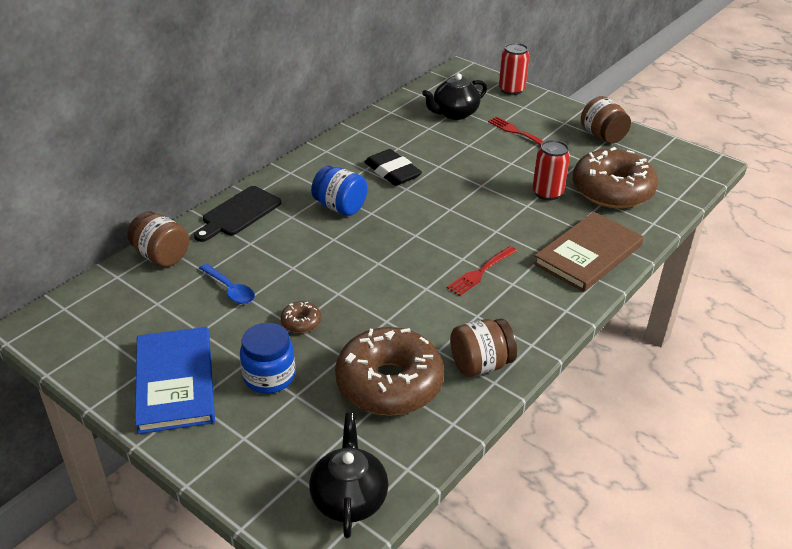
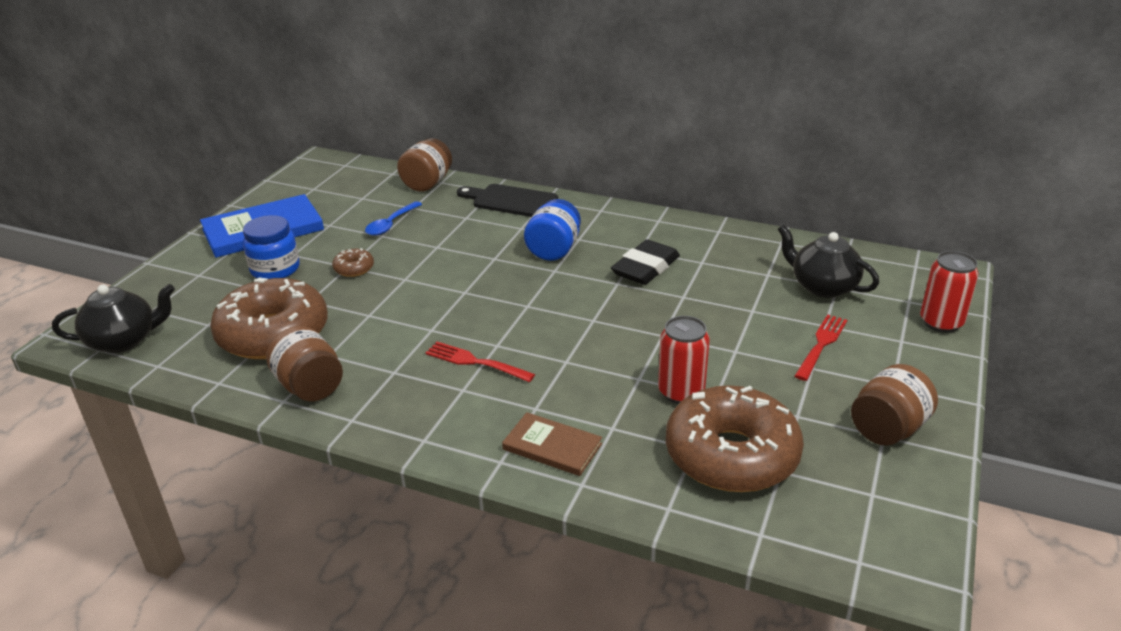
camera: 75 degrees right, 5 degrees down
brown book [533,212,644,292] -> brown book [502,412,602,476], size x0.58

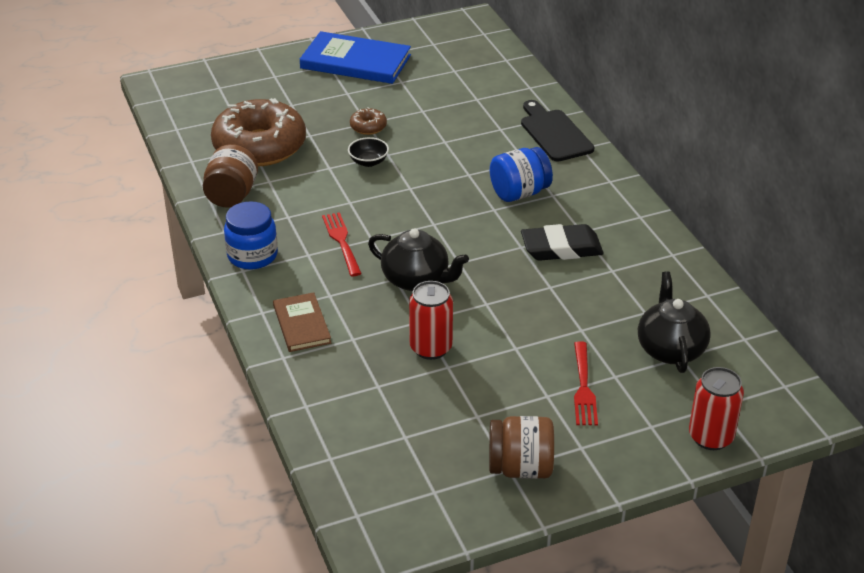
camera: 45 degrees right, 5 degrees up
black teapot [52,284,175,353] -> black teapot moved to [368,228,469,291]
blue jar [243,215,300,279] -> blue jar moved to [224,201,278,270]
blue spoon [365,201,422,236] -> none
brown jar [397,138,452,192] -> none
brown donut [666,385,804,492] -> none
red fork [795,315,847,381] -> red fork turned 105 degrees clockwise [574,341,598,426]
none -> black bowl [348,137,389,167]

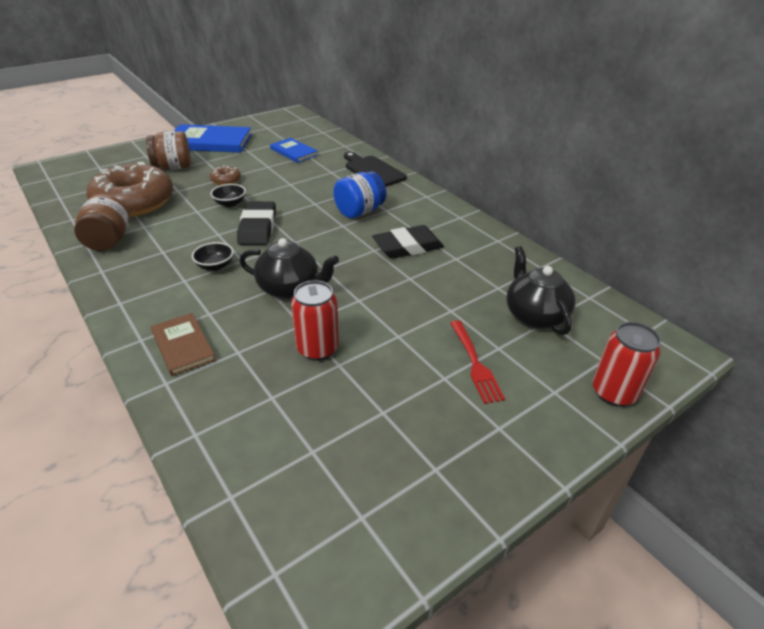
camera: 15 degrees left, 0 degrees up
blue jar [224,201,278,270] -> none
red fork [322,212,362,276] -> black bowl [192,242,234,271]
brown jar [489,416,554,479] -> brown jar moved to [146,131,191,169]
none -> black eraser [237,201,276,245]
none -> blue book [270,138,318,163]

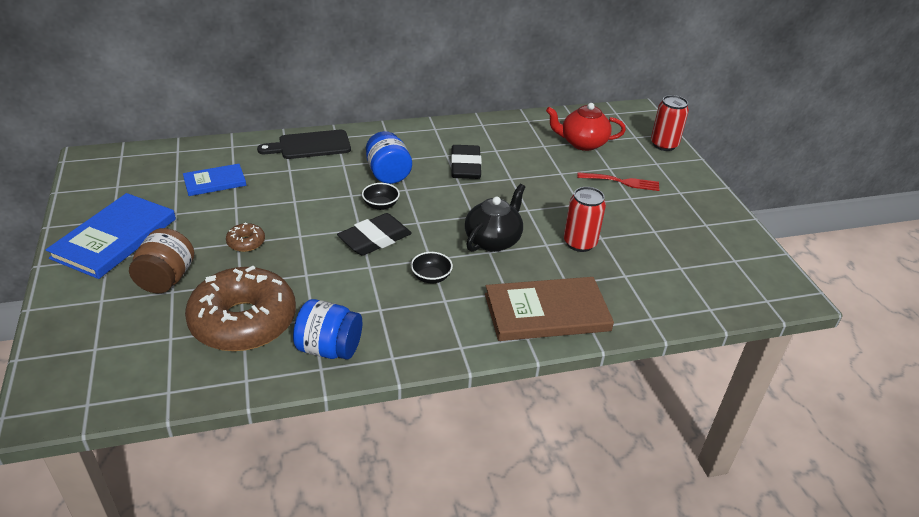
camera: 70 degrees left, 0 degrees up
brown jar [74,194,130,251] -> blue jar [293,299,362,359]
brown book [151,313,216,376] -> brown book [485,277,614,341], size x1.73
black bowl [211,184,246,207] -> black bowl moved to [362,183,400,210]
black eraser [237,201,276,245] -> black eraser turned 60 degrees counterclockwise [337,213,412,256]
black teapot [506,246,575,335] -> red teapot [546,103,626,151]

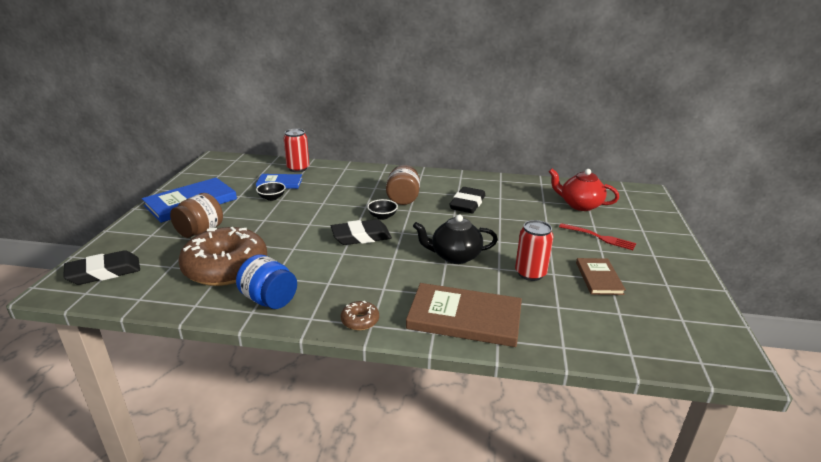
camera: 25 degrees right, 10 degrees down
brown donut [226,223,265,252] -> brown donut moved to [341,301,379,330]
black cutting board [257,130,351,159] -> none
blue jar [366,131,412,184] -> brown jar [386,165,420,205]
black bowl [411,252,453,283] -> black bowl moved to [256,182,286,201]
black teapot [465,184,525,252] -> black teapot turned 150 degrees counterclockwise [413,215,498,264]
red can [651,95,689,151] -> red can moved to [284,129,309,172]
none -> black eraser [63,250,140,285]
none -> brown book [576,258,626,295]

